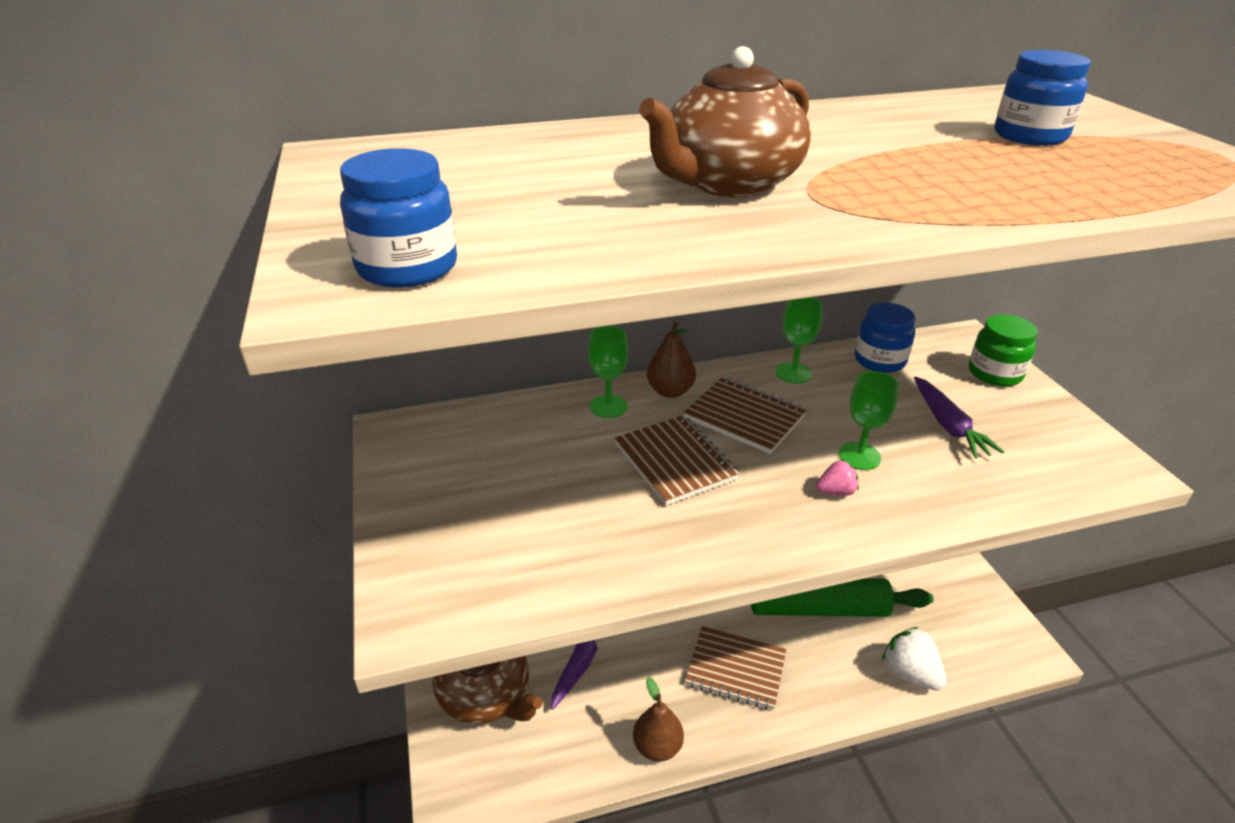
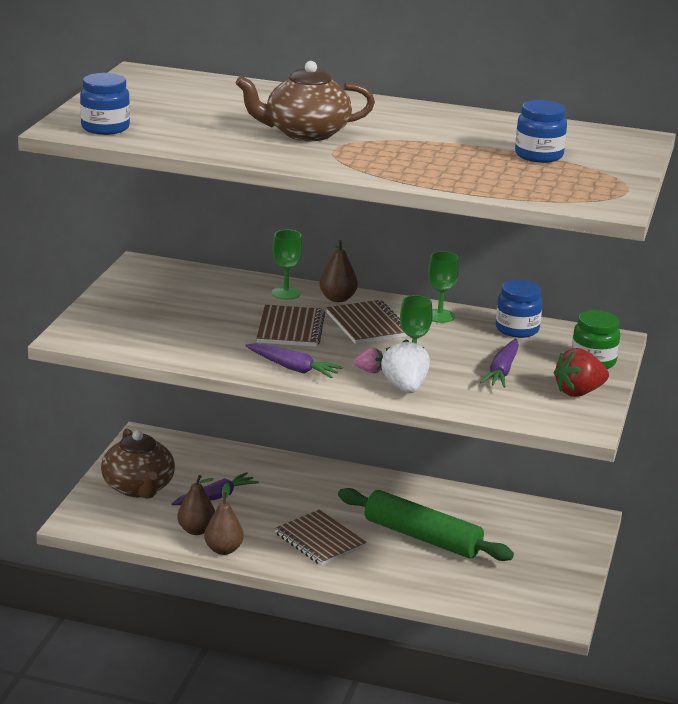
camera: 30 degrees right, 10 degrees down
white strawberry [882,627,947,691] -> white strawberry moved to [381,339,430,393]
none -> brown pear [177,475,215,535]
none -> purple carrot [245,343,343,378]
none -> red strawberry [554,348,609,397]

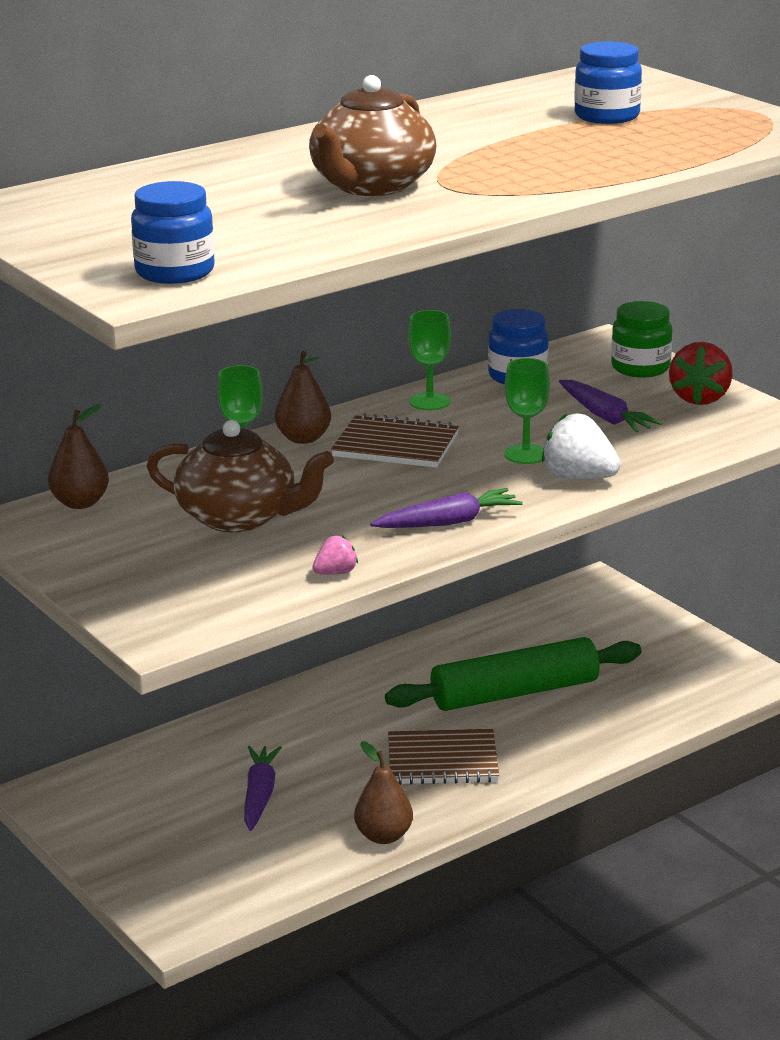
camera: 50 degrees left, 0 degrees up
brown teapot [101,428,175,498] -> brown teapot moved to [147,420,334,532]
brown pear [177,475,215,535] -> brown pear moved to [48,404,109,509]
brown notebook [256,305,325,347] -> none
pink strawberry [354,348,383,373] -> pink strawberry moved to [313,536,358,575]

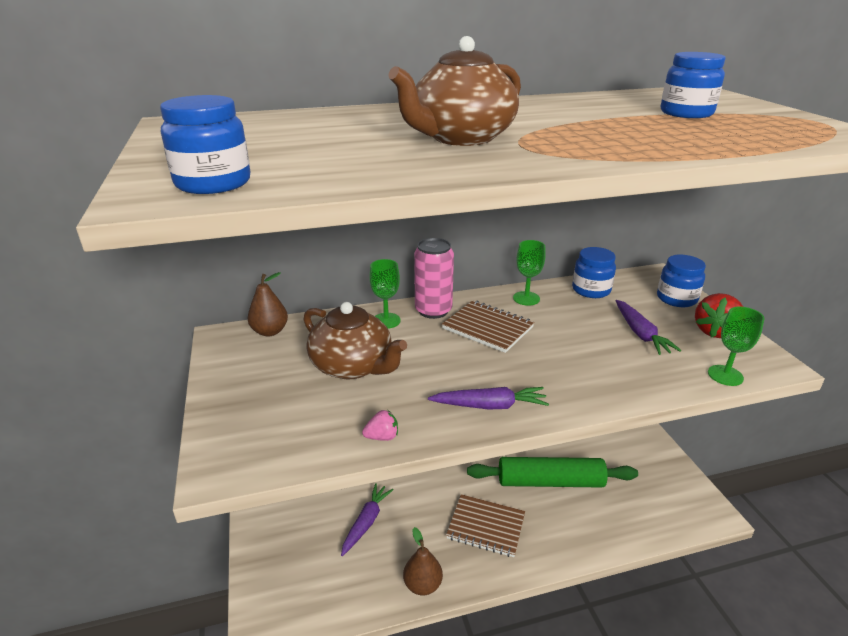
camera: 20 degrees right, 5 degrees up
brown pear [275,351,331,444] -> pink can [414,238,454,319]
green goblet [504,358,550,464] -> green goblet moved to [708,306,765,386]
white strawberry [542,413,621,479] -> none
green jar [611,301,672,378] -> blue jar [657,255,706,307]

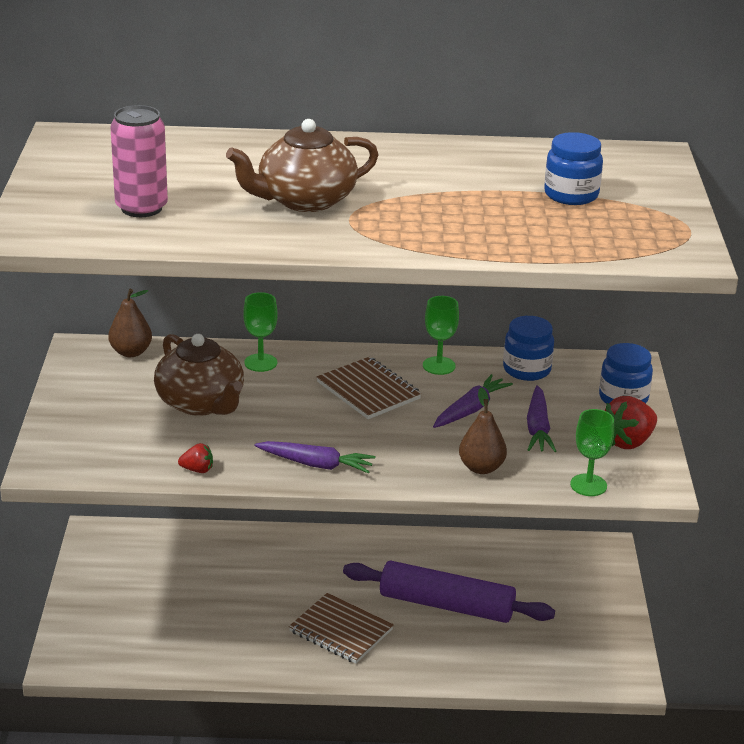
camera: 15 degrees right, 0 degrees up
blue jar [160,95,250,194] -> none
purple carrot [341,483,394,556] -> purple carrot moved to [433,374,513,428]
pink strawberry [362,410,398,441] -> red strawberry [178,443,213,473]
brown pear [403,527,443,596] -> brown pear moved to [459,387,507,474]
pink can [414,238,454,319] -> pink can moved to [110,105,168,217]
green rolling pin [467,457,638,488] -> purple rolling pin [343,561,555,623]

